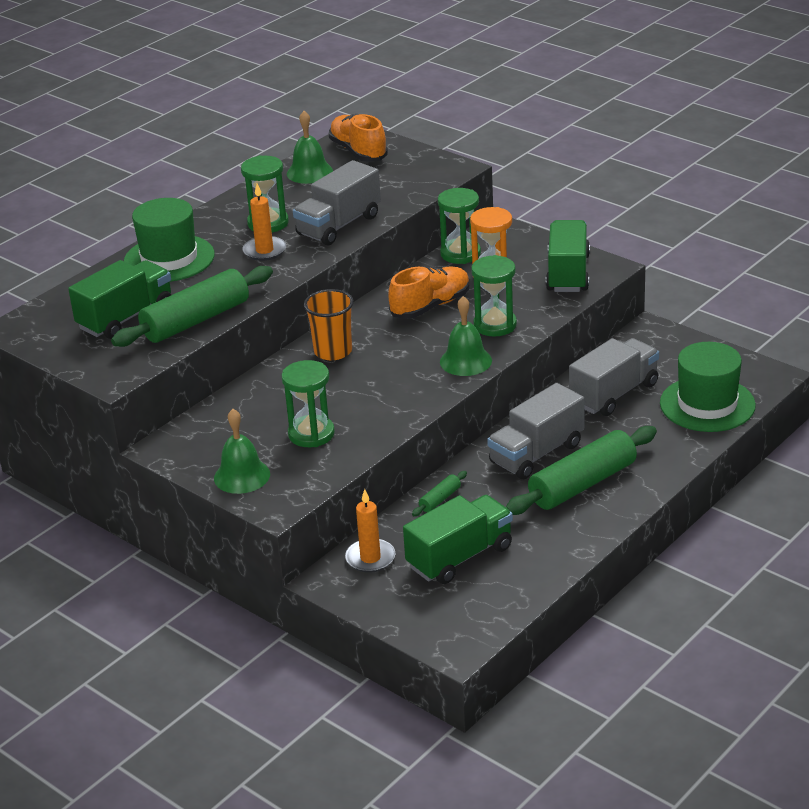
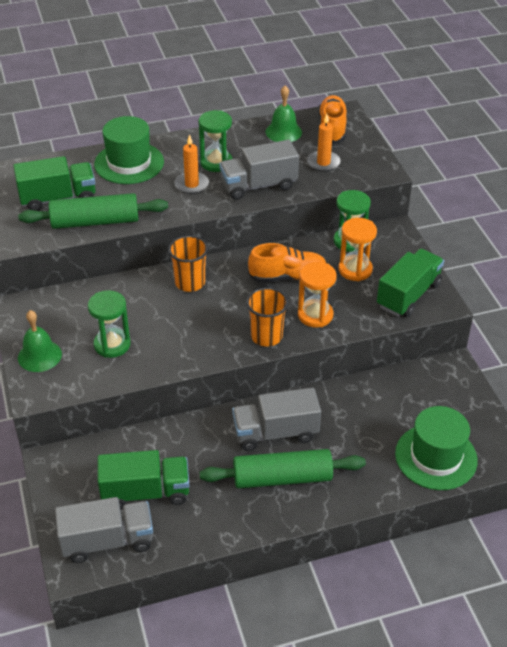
camera: 30 degrees right, 10 degrees up
orange candle [345,489,396,573] -> orange candle moved to [307,114,341,172]
green rolling pin [412,471,467,516] -> none
green bell [440,296,492,376] -> orange cup [246,287,288,347]
green hourglass [471,255,517,337] -> orange hourglass [298,262,337,327]
grey truck [569,338,659,416] -> grey truck moved to [55,497,153,563]

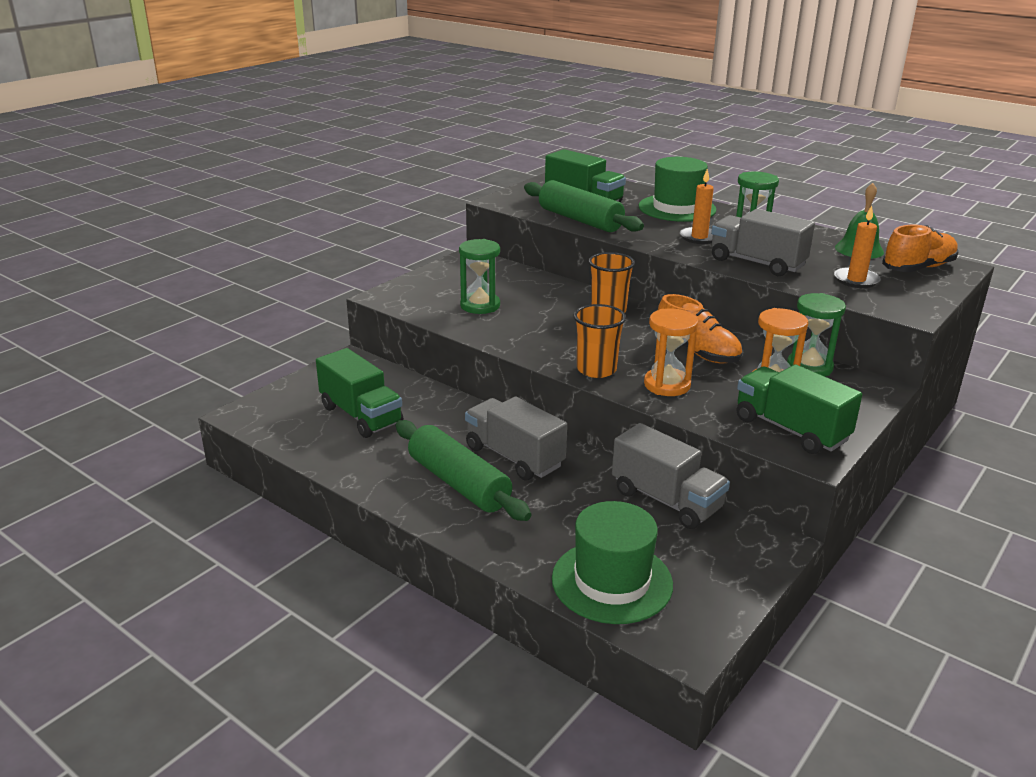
camera: 55 degrees right, 15 degrees down
green bell [18,310,62,372] -> none
grey truck [55,497,153,563] -> grey truck moved to [612,423,730,529]
green truck [377,249,444,317] -> green truck turned 135 degrees counterclockwise [737,364,862,454]

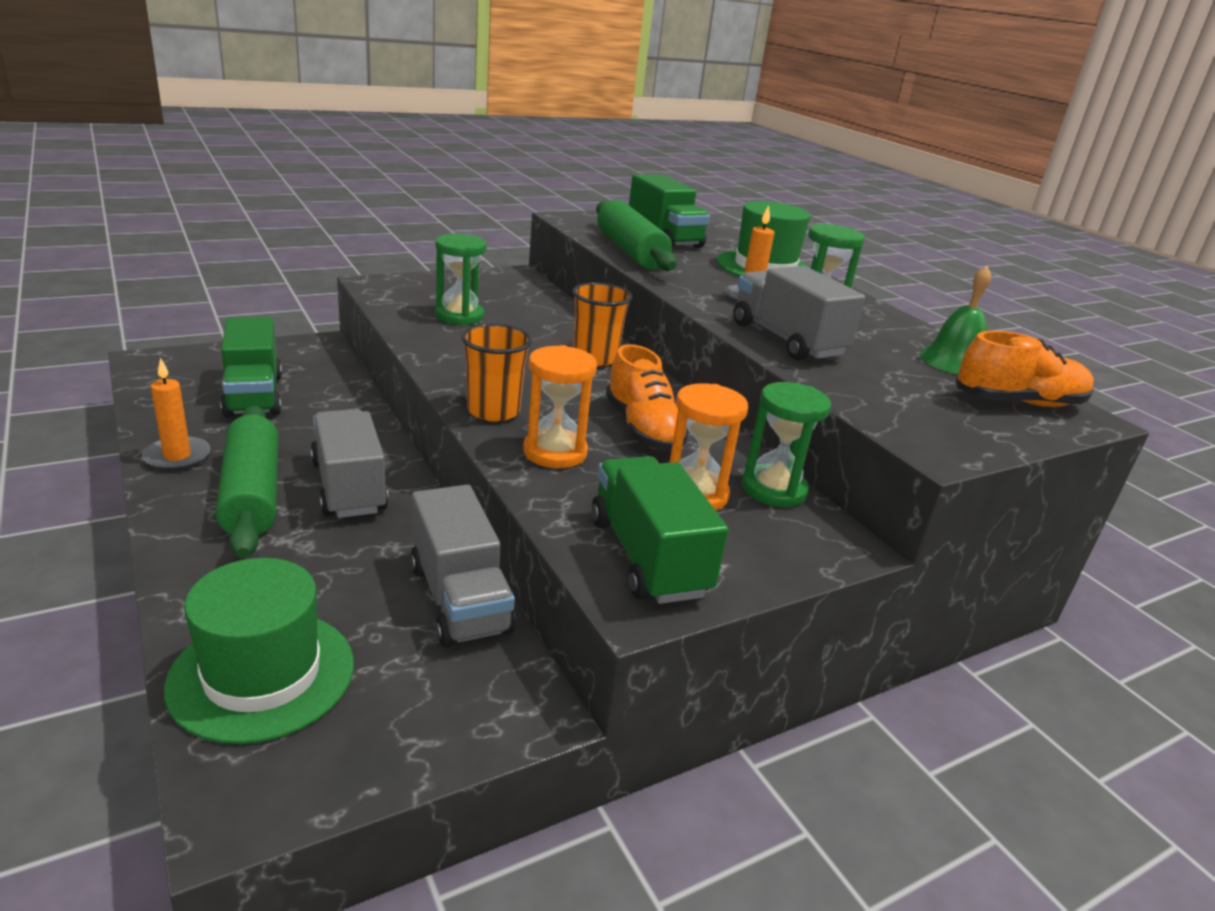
camera: 20 degrees right, 0 degrees up
orange candle [834,206,881,288] -> orange candle moved to [142,358,210,471]

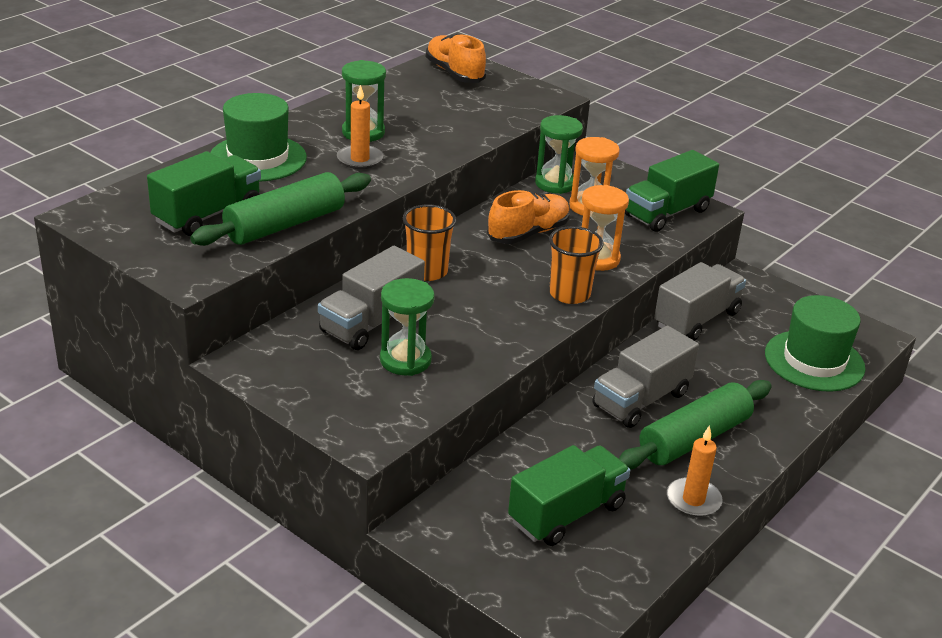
camera: 110 degrees left, 5 degrees up
grey truck [733,266,865,360] -> grey truck moved to [318,246,425,350]
green bell [919,266,991,375] -> none

